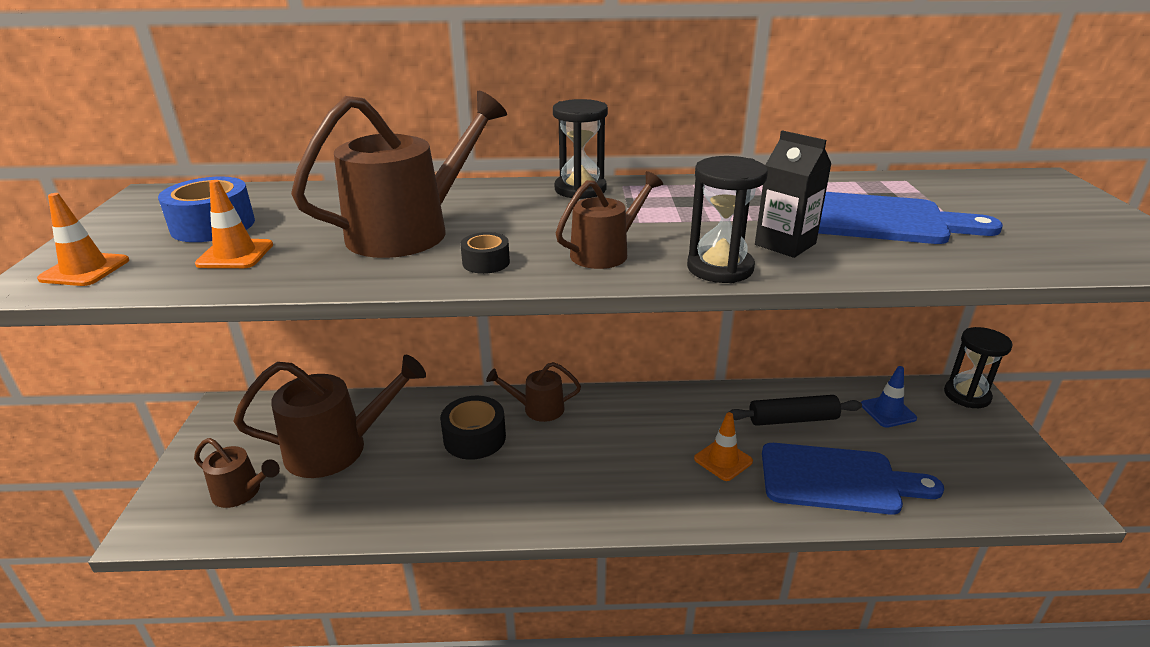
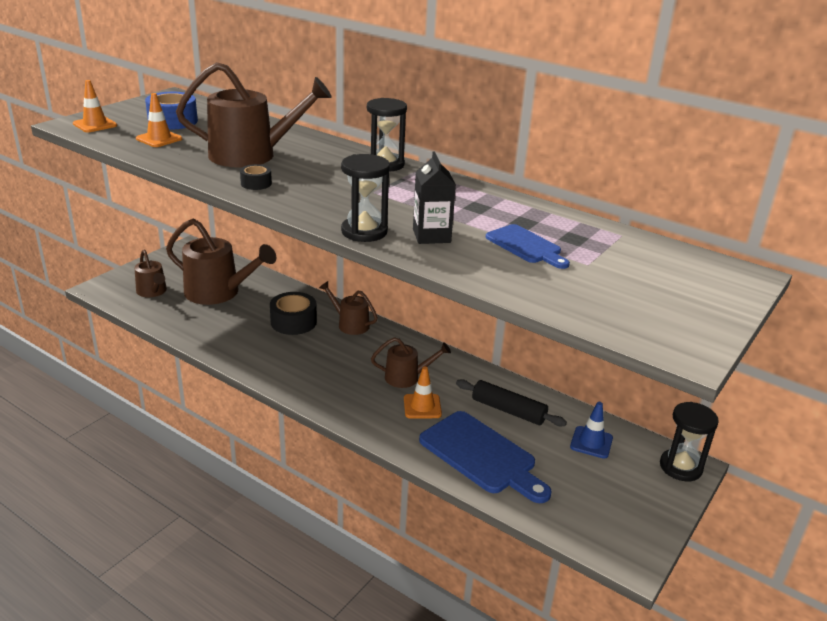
camera: 35 degrees right, 0 degrees up
brown watering can [556,171,663,269] -> brown watering can moved to [371,337,451,388]
blue cutting board [818,192,1003,244] -> blue cutting board [486,224,570,269], size x0.58

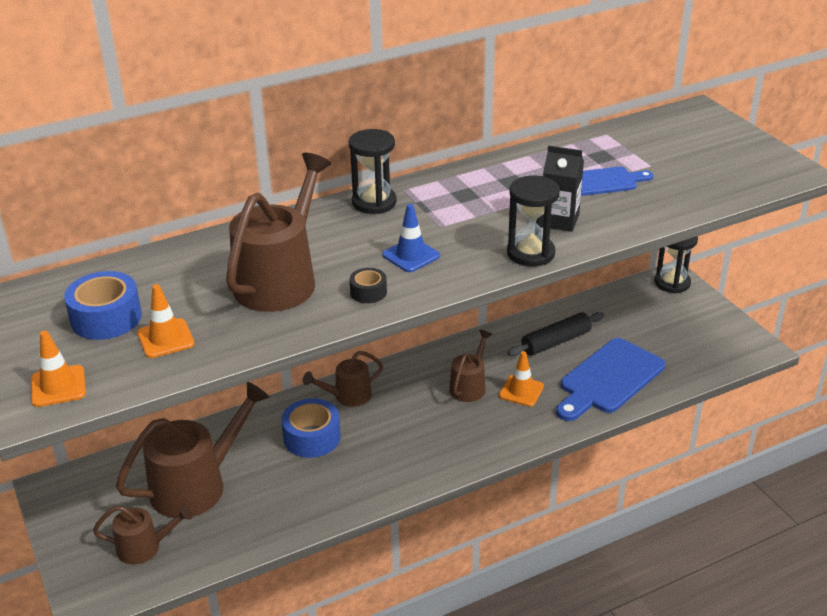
camera: 60 degrees left, 5 degrees up
black tape [270,292,317,335] -> blue tape [281,398,341,458]
blue cutting board [419,411,552,503] -> blue cutting board turned 150 degrees clockwise [556,338,665,421]
blue traffic cone [570,402,613,459] -> blue traffic cone moved to [382,204,440,272]

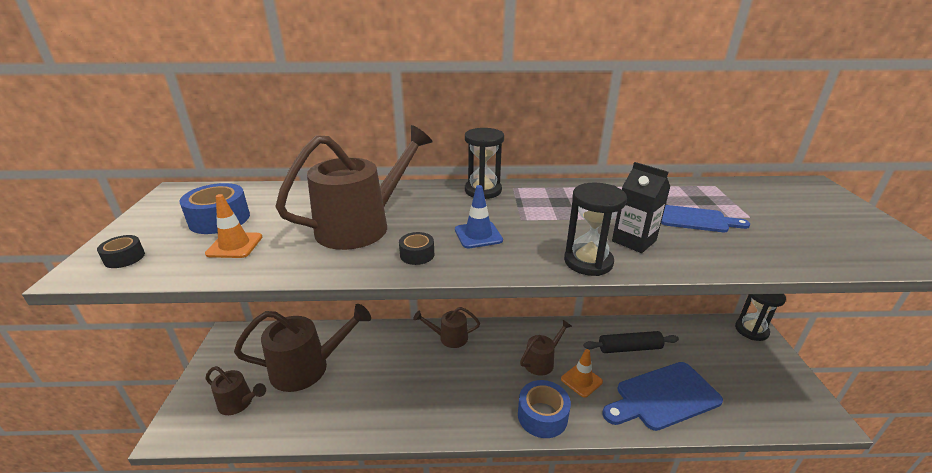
camera: 25 degrees right, 5 degrees down
orange traffic cone [31,331,86,407] -> black tape [97,235,145,268]
blue tape [281,398,341,458] -> blue tape moved to [518,380,571,438]

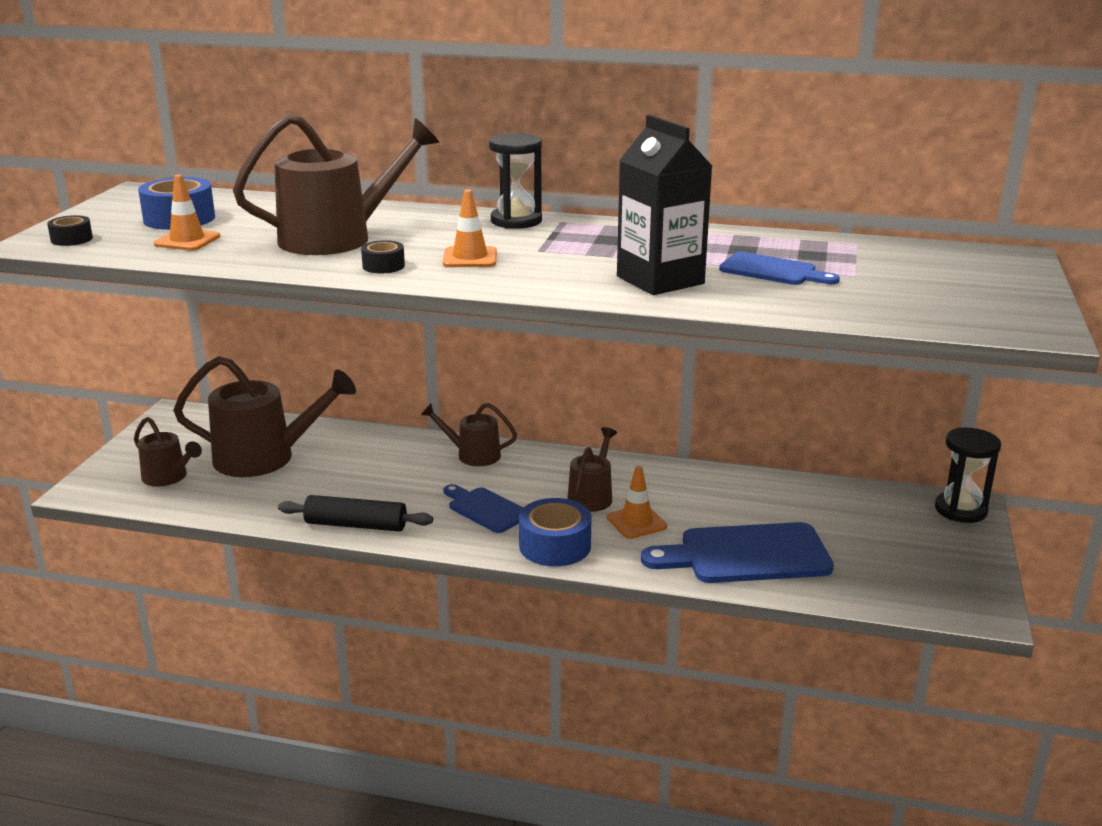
camera: 15 degrees right, 5 degrees down
blue traffic cone [455,185,503,248] -> orange traffic cone [443,190,497,267]
brown watering can [520,320,572,376] -> brown watering can turned 45 degrees counterclockwise [567,427,617,512]
black hourglass [564,183,627,276] -> none
black rolling pin [583,331,679,353] -> black rolling pin moved to [278,495,433,532]
black carton [612,162,670,253] -> black carton [617,115,712,295], size x1.50
none -> blue cutting board [443,484,523,533]

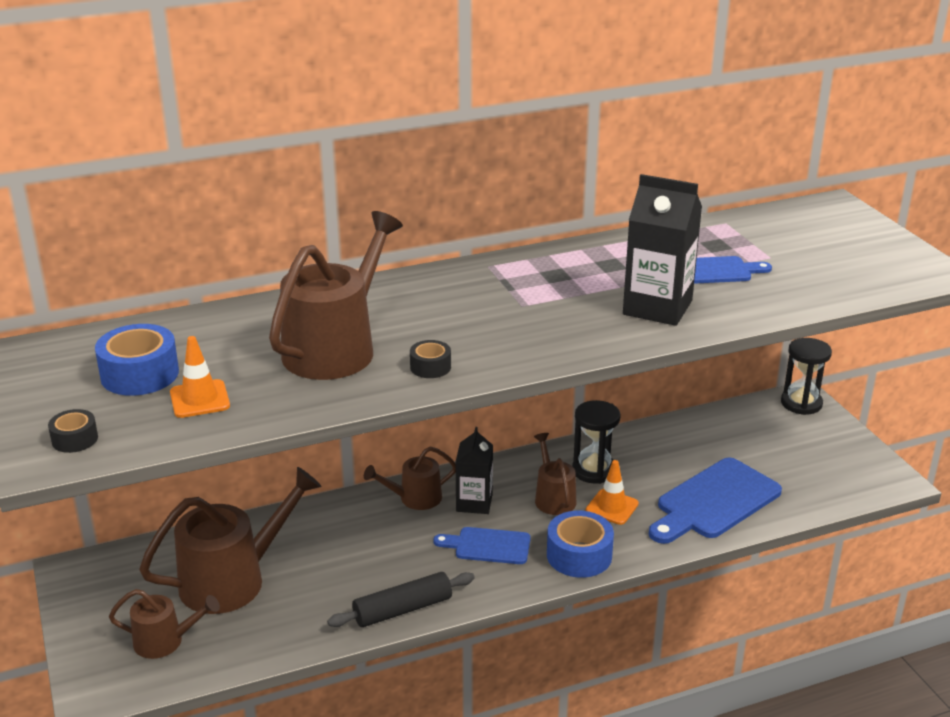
camera: 35 degrees left, 5 degrees up
orange traffic cone [443,190,497,267] -> none
black hourglass [489,133,542,229] -> black hourglass moved to [572,400,621,484]
none -> black carton [456,427,493,514]

